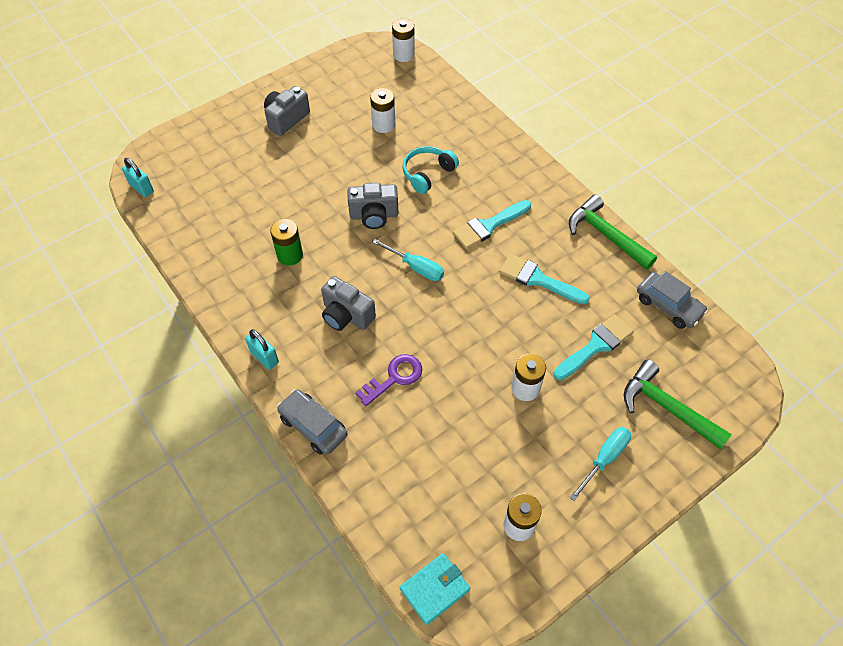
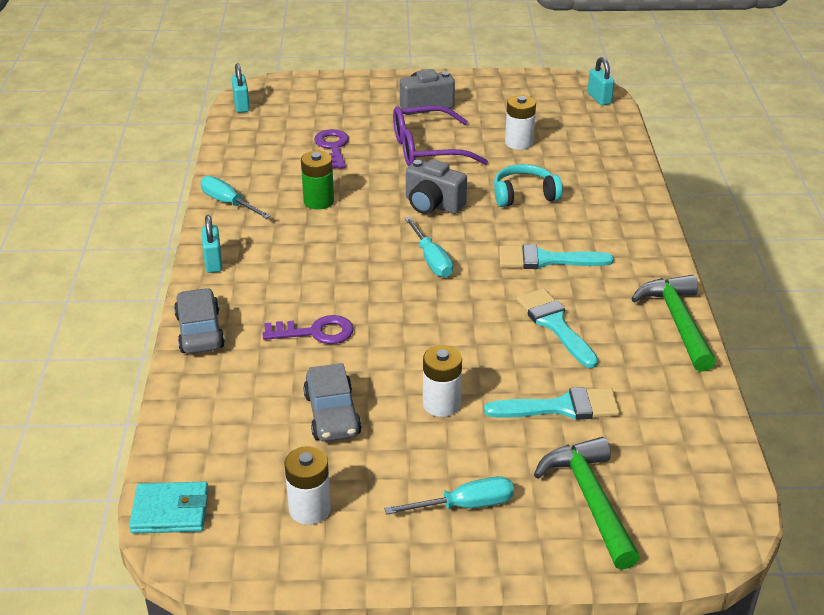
camera: 35 degrees right, 20 degrees down
grey camera [321,276,376,331] -> none
white battery [392,18,415,62] -> turquoise padlock [588,57,614,106]
grey car [637,271,708,329] -> grey car moved to [303,363,362,442]
none -> turquoise screwdriver [200,176,271,219]
none -> purple key [314,129,349,169]
none -> purple glasses [393,105,488,166]

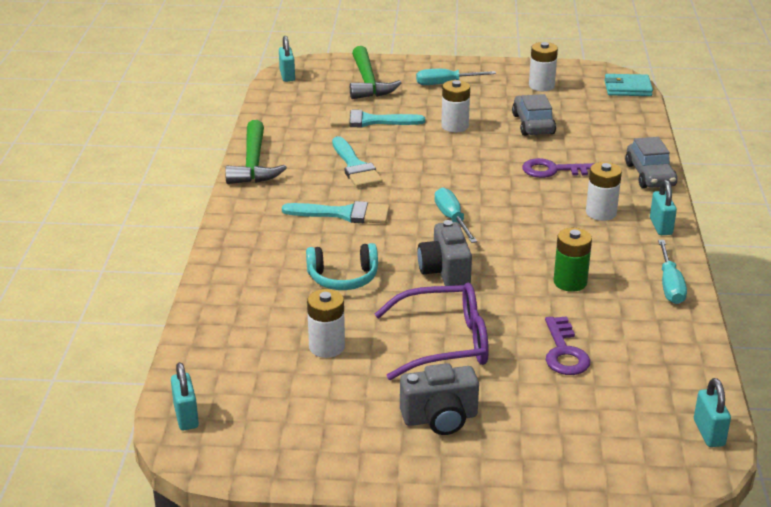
camera: 175 degrees left, 5 degrees down
turquoise screwdriver [200,176,271,219] -> turquoise screwdriver turned 45 degrees clockwise [658,240,687,304]
grey camera [406,159,467,214] -> grey camera turned 135 degrees counterclockwise [418,220,472,286]
none -> turquoise padlock [279,36,295,82]
none -> white battery [586,162,622,221]

